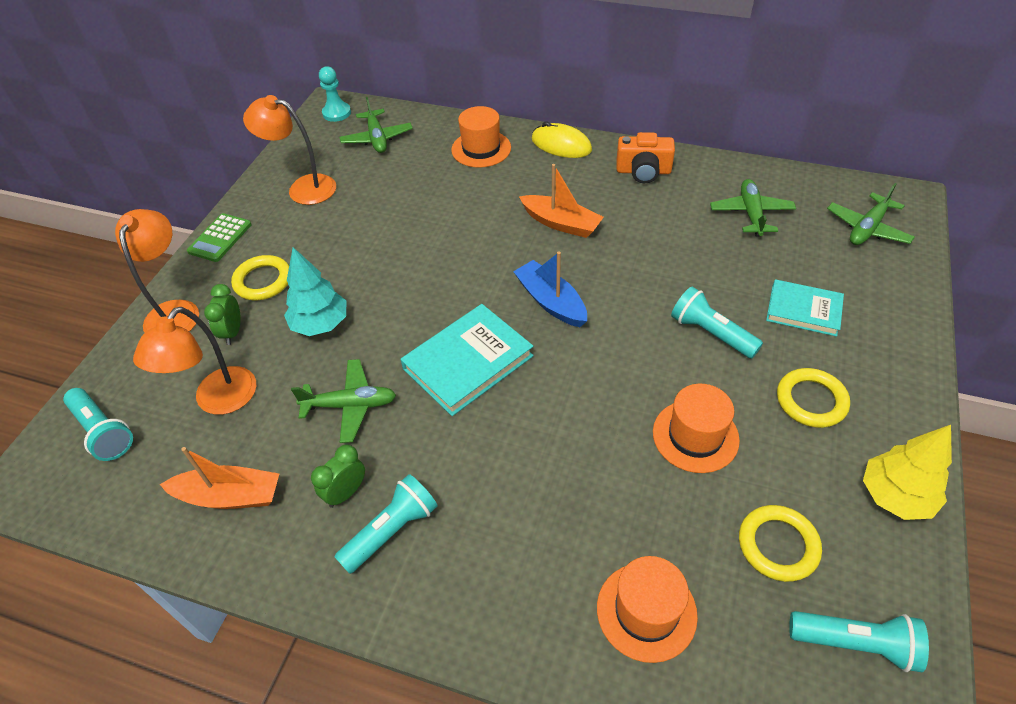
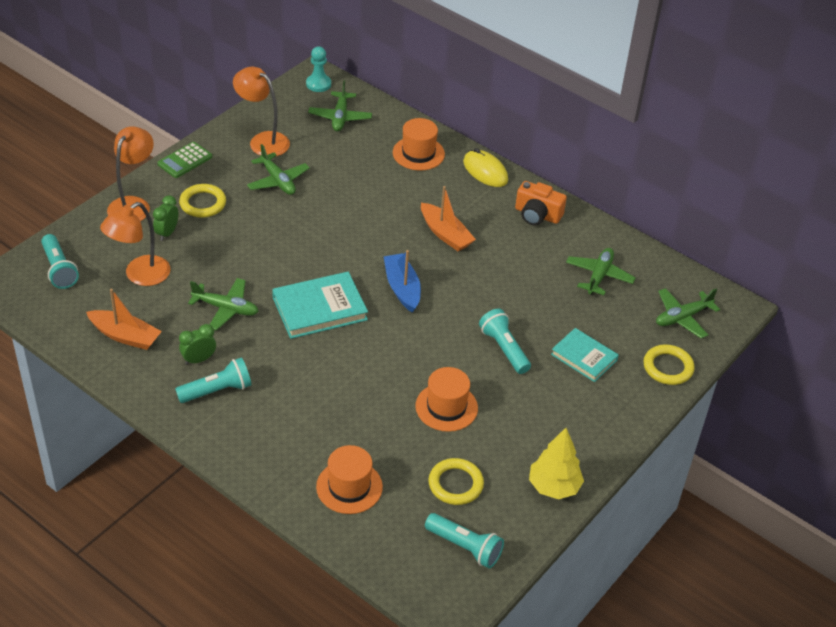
camera: 15 degrees right, 5 degrees down
turquoise tree [284,247,347,336] -> none
yellow ring [777,368,850,428] -> yellow ring moved to [643,344,695,385]
none -> green plane [247,144,310,195]

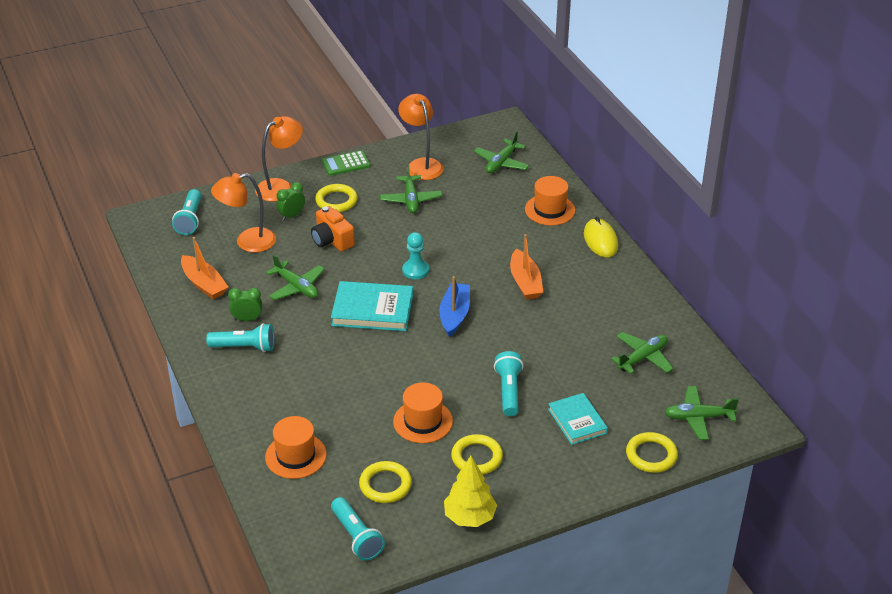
camera: 30 degrees right, 5 degrees down
turquoise pawn [306,46,331,92] -> turquoise pawn moved to [402,232,429,279]
orange camera [515,181,567,225] -> orange camera moved to [311,206,355,252]
none -> yellow ring [451,434,503,474]

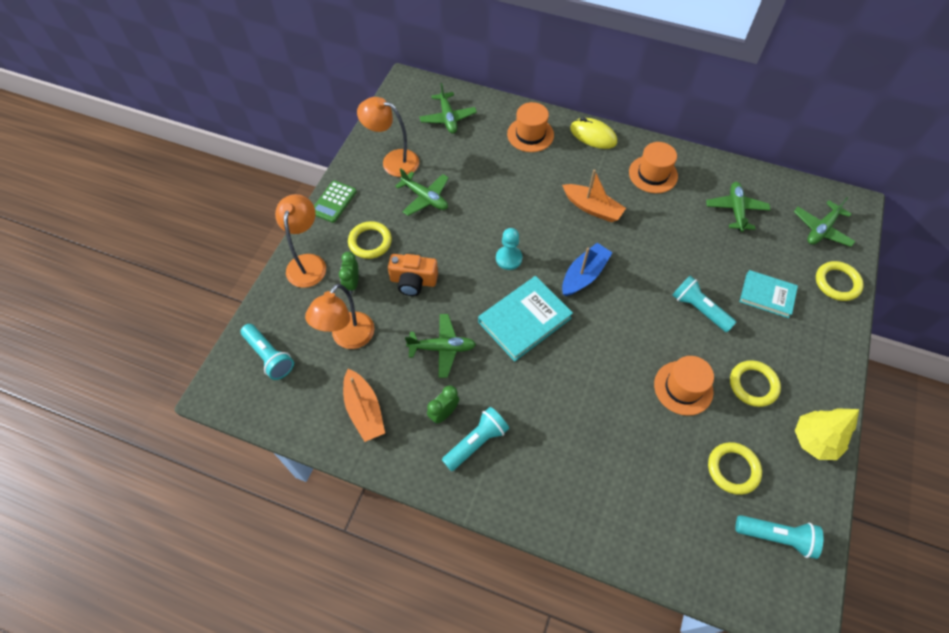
camera: 45 degrees left, 20 degrees up
orange boat [181,237,228,299] -> orange boat turned 60 degrees clockwise [343,369,385,442]
orange hat [265,416,326,479] -> orange hat moved to [629,142,678,193]
blue boat [439,276,470,337] -> blue boat turned 75 degrees clockwise [562,243,613,296]

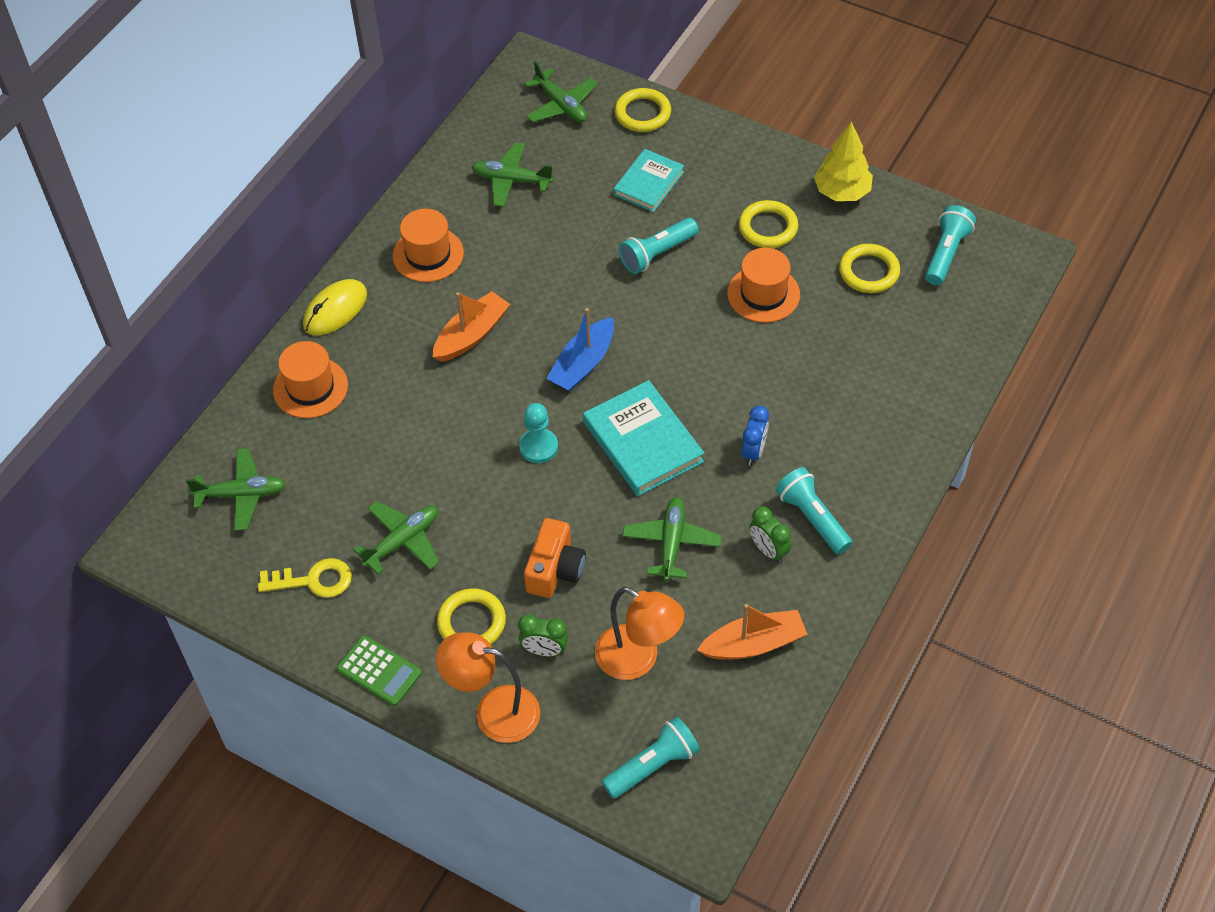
camera: 80 degrees left, 5 degrees down
orange lamp [357,97,419,177] -> yellow key [258,558,352,598]
blue boat [562,243,613,296] -> blue boat turned 105 degrees counterclockwise [546,308,614,392]
none -> blue clock [741,405,769,466]

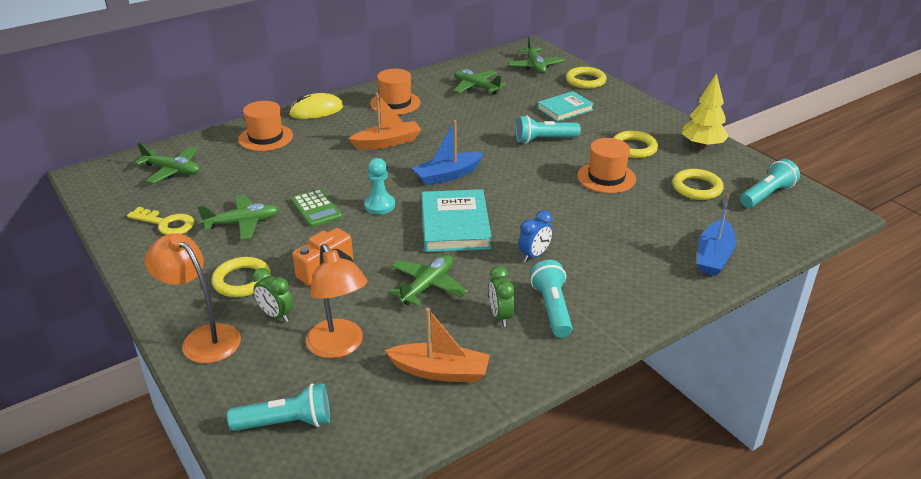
camera: 25 degrees right, 20 degrees down
green calculator [337,635,422,706] -> green calculator moved to [291,189,342,227]
none -> blue boat [697,194,736,276]

